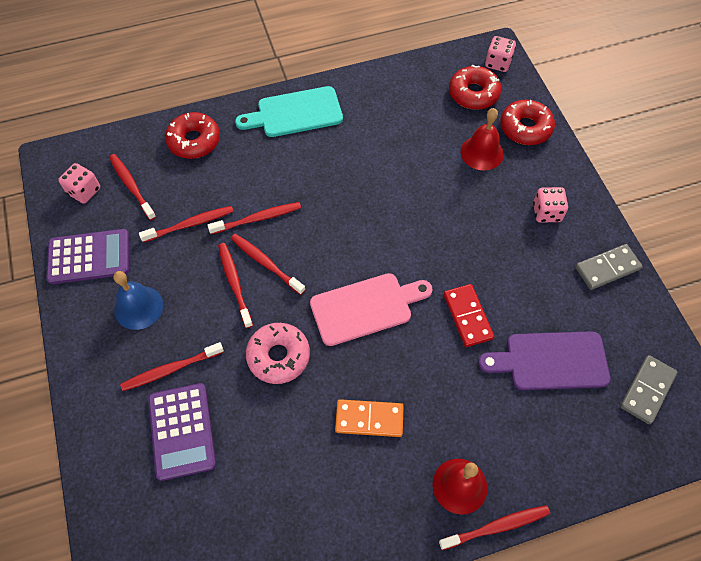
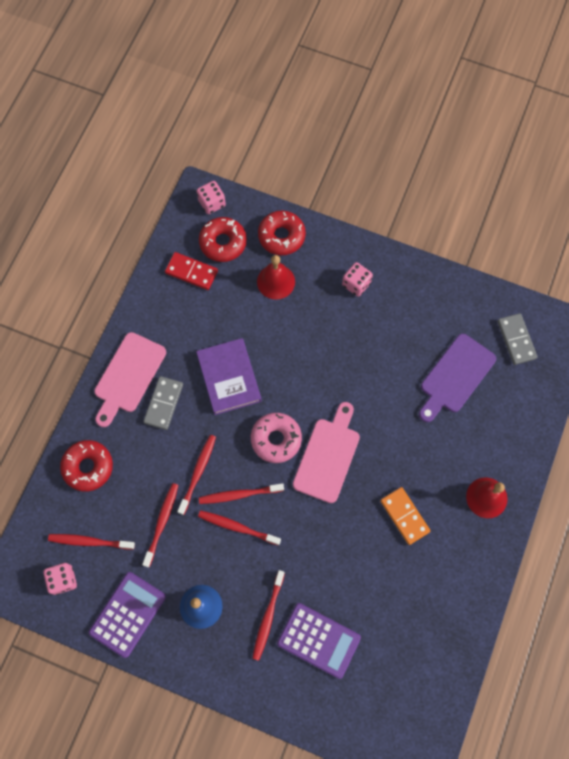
camera: 50 degrees left, 10 degrees up
turquoise cutting board [235,86,343,137] -> pink cutting board [94,332,166,427]
pink donut [246,323,310,384] -> pink donut moved to [251,413,302,463]
orange domino [335,399,404,437] -> orange domino turned 75 degrees counterclockwise [380,487,430,545]
red toothbrush [439,505,550,550] -> none
red domino [443,284,494,347] -> red domino moved to [165,252,218,290]
grey domino [575,244,643,290] -> grey domino moved to [143,376,183,430]
none -> purple book [196,338,262,415]

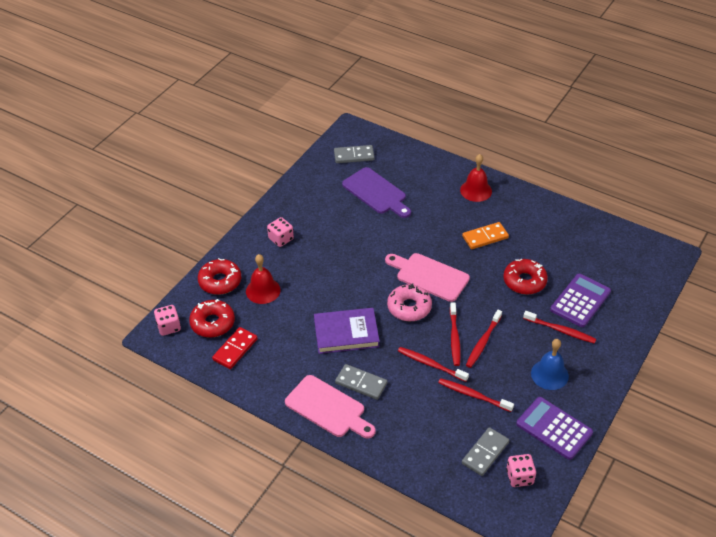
camera: 80 degrees left, 25 degrees down
red toothbrush [48,534,135,549] -> grey domino [462,427,509,476]
red donut [60,440,113,492] -> red donut moved to [503,259,548,295]

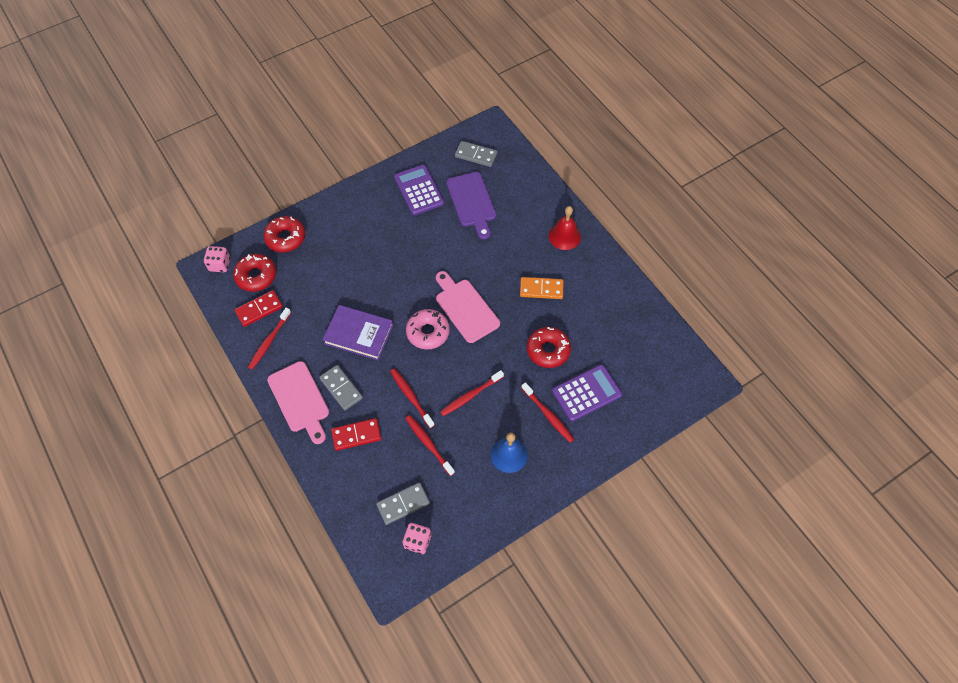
camera: 25 degrees right, 15 degrees up
red bell [246,254,281,304] -> none
pink dice [267,217,294,247] -> none
red toothbrush [450,302,461,366] -> red toothbrush moved to [248,308,291,370]
purple calculator [516,397,593,460] -> purple calculator moved to [394,165,444,215]
none -> red domino [331,418,381,451]

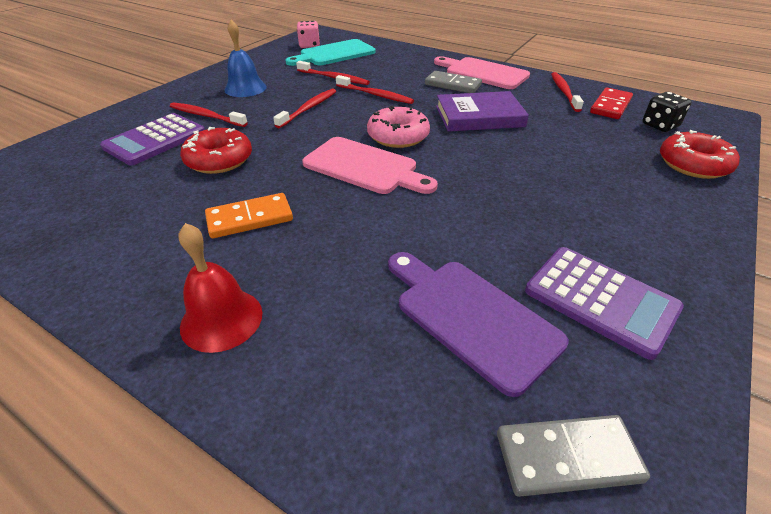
camera: 155 degrees right, 20 degrees down
pink dice [204,246,230,272] -> none
red donut [233,254,276,292] -> black dice [642,92,692,132]
red domino [331,418,381,451] -> none
grey domino [376,482,430,525] -> turquoise cutting board [285,39,375,66]

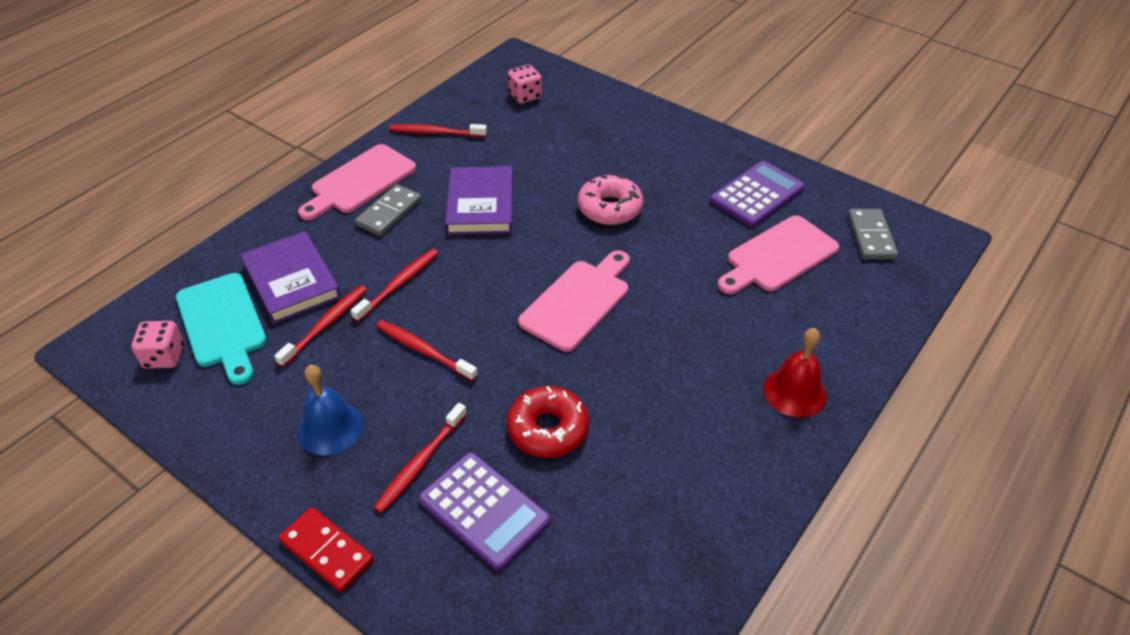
camera: 85 degrees left, 5 degrees up
orange domino [205,193,293,238] -> none
pink donut [367,105,430,148] -> pink donut moved to [578,174,643,225]
purple cutting board [388,252,569,397] -> pink cutting board [718,215,839,294]
red domino [590,88,633,119] -> red domino moved to [279,507,374,592]
black dice [642,92,692,132] -> pink dice [508,65,542,104]
red donut [660,130,740,179] -> none
none -> purple book [240,231,341,324]

